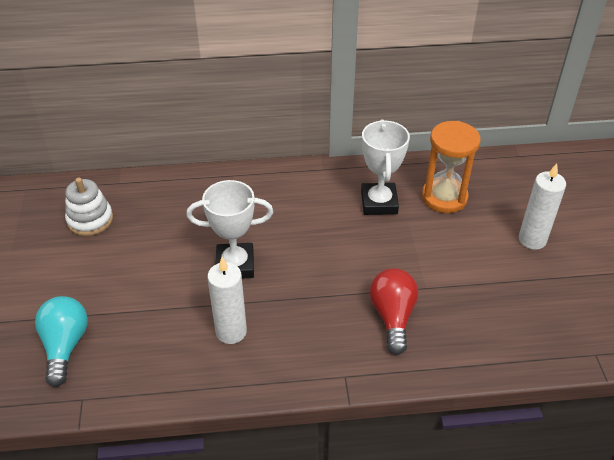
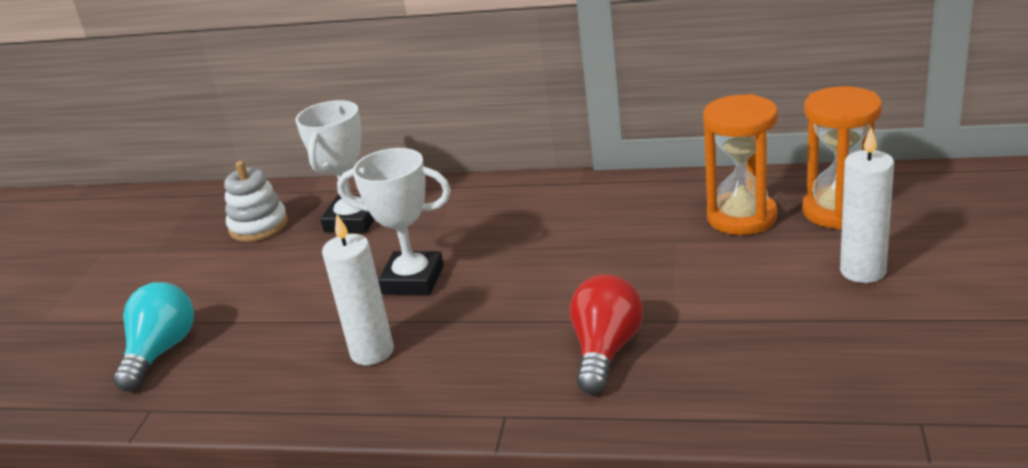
camera: 20 degrees right, 15 degrees down
white trophy [361,119,410,215] -> white trophy moved to [295,100,375,233]
none -> orange hourglass [802,86,882,230]

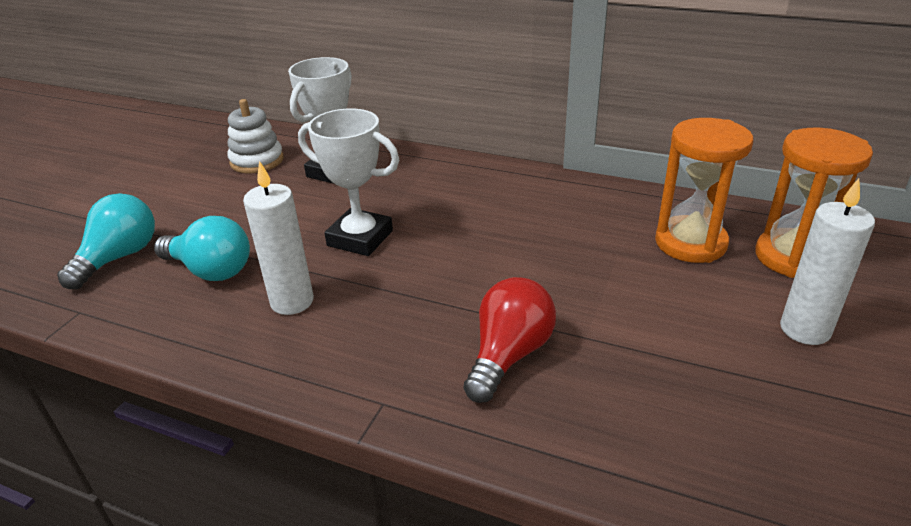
camera: 10 degrees right, 5 degrees up
none -> turquoise light bulb [154,216,250,281]

